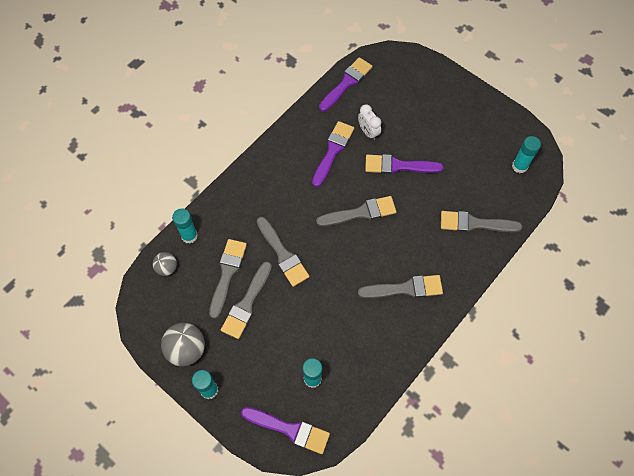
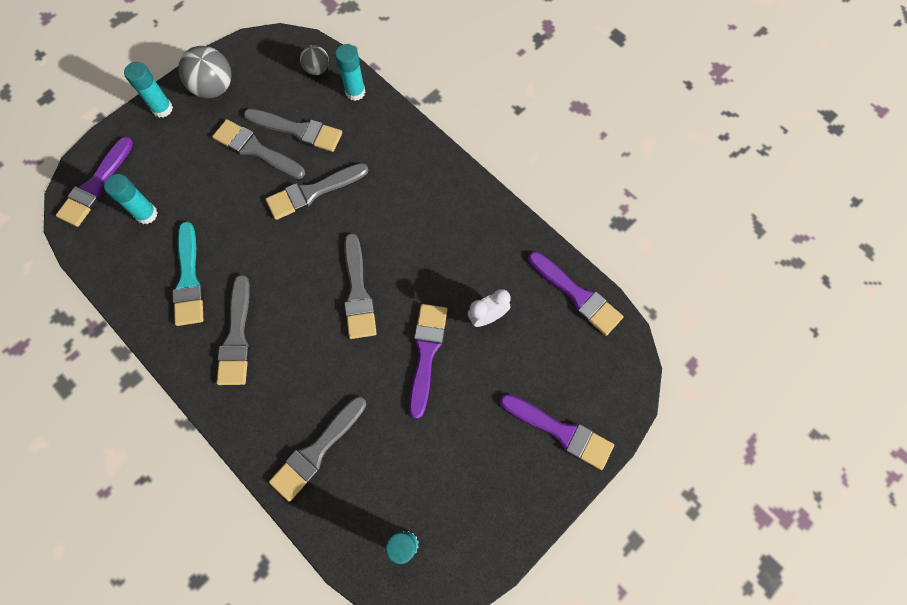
camera: 95 degrees right, 5 degrees up
purple brush [312,121,354,187] -> purple brush moved to [500,394,614,470]
grey brush [441,211,522,232] -> grey brush turned 150 degrees counterclockwise [269,397,366,502]
none -> turquoise brush [172,221,204,326]

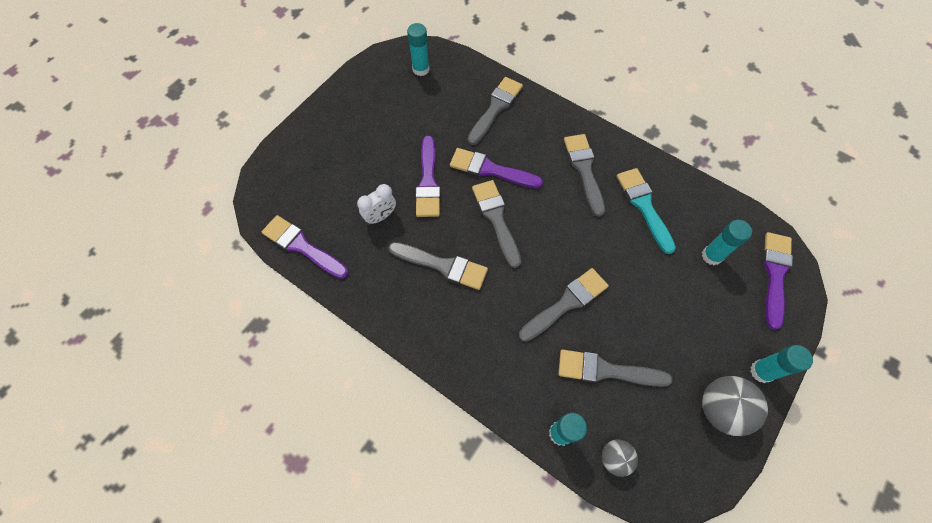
camera: 170 degrees right, 5 degrees down
grey brush [212,119,305,179] -> grey brush moved to [389,242,488,290]
purple brush [500,394,614,470] -> purple brush moved to [450,148,543,188]

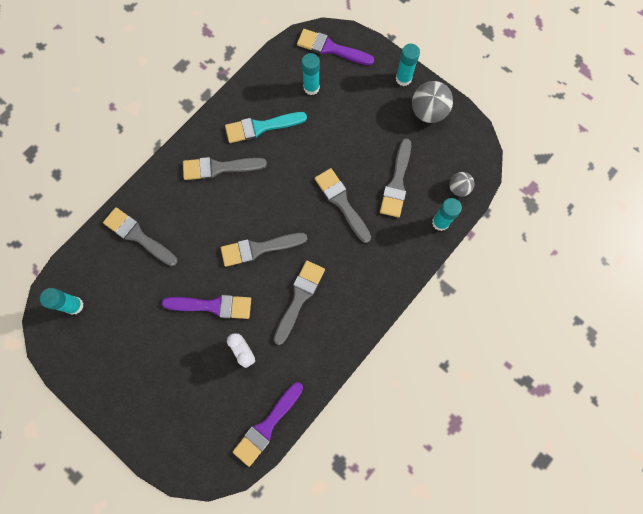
camera: 85 degrees left, 10 degrees up
purple brush [450,148,543,188] -> none

